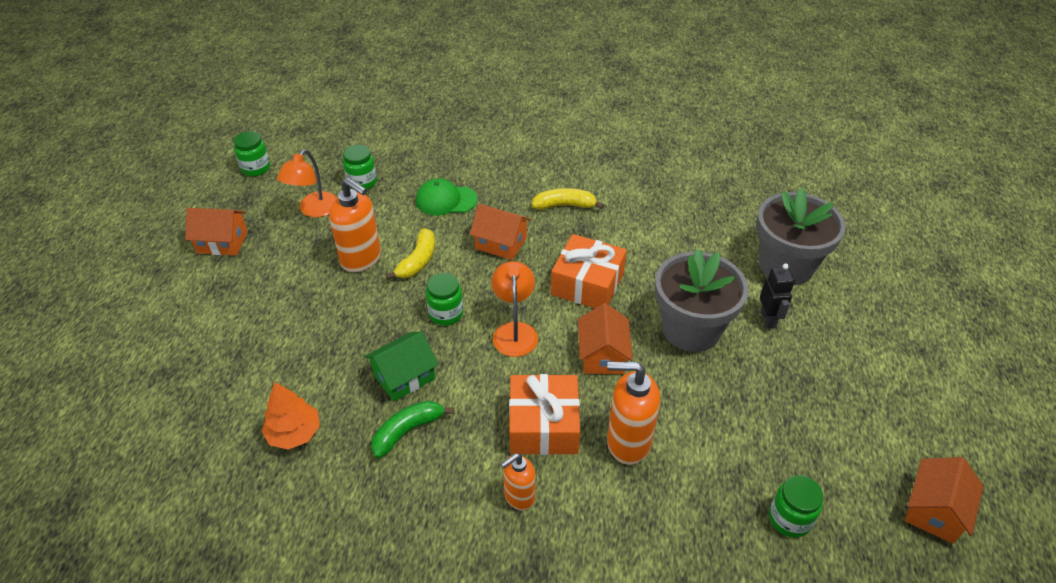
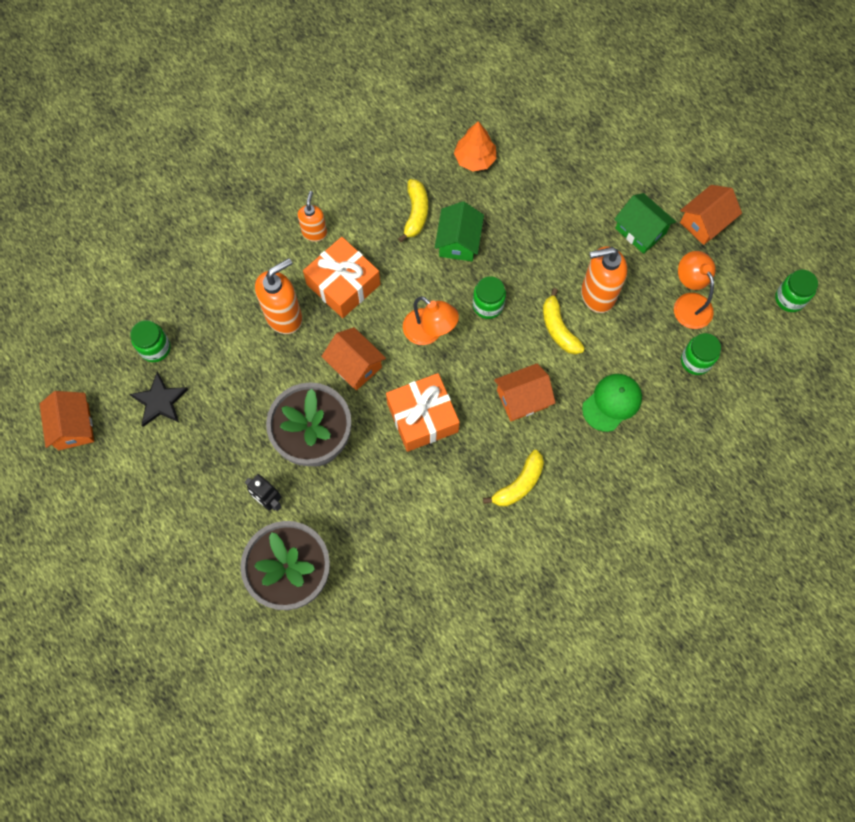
camera: 135 degrees right, 25 degrees up
green banana [371,400,454,458] -> yellow banana [398,179,428,242]
none -> black star [129,372,188,427]
none -> green house [614,193,676,254]

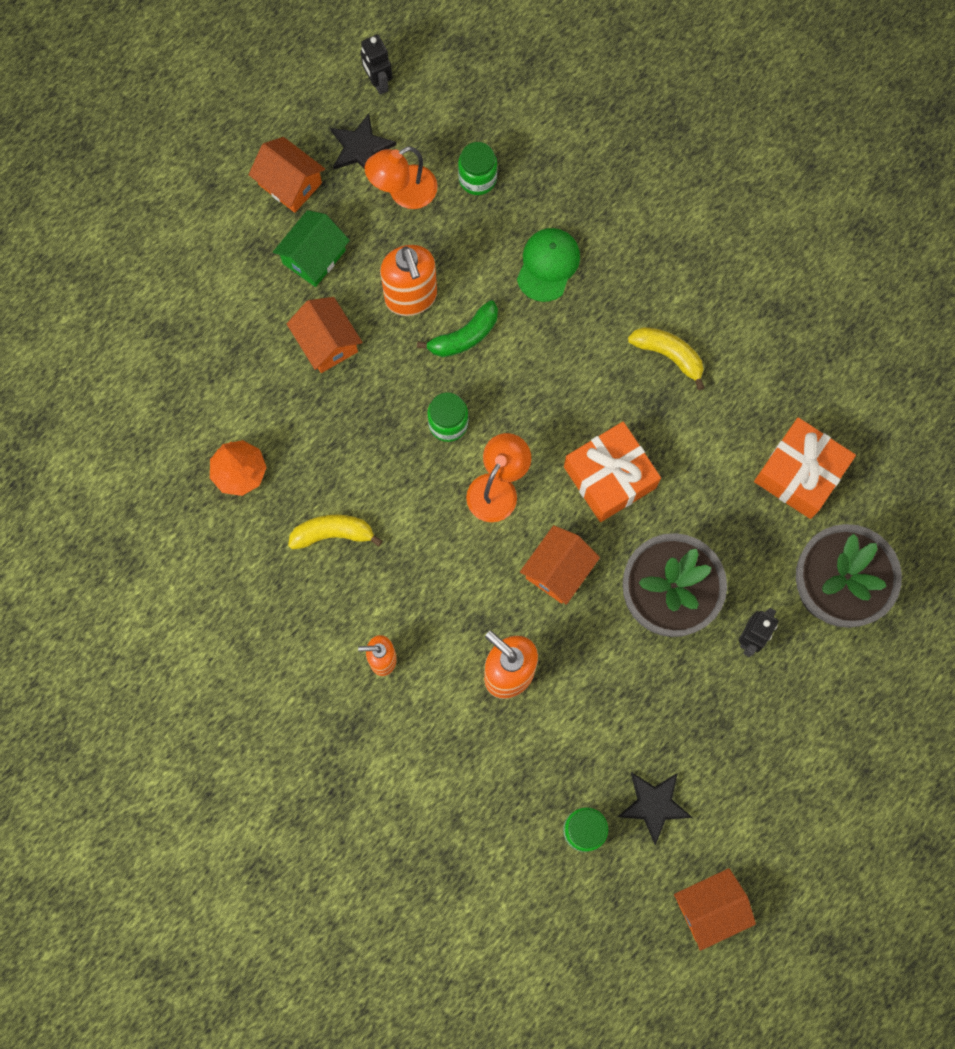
camera: 100 degrees left, 5 degrees up
orange gift [303,237,380,318] -> orange gift moved to [754,417,856,519]
green house [435,201,484,261] -> none
orange house [494,363,556,421] -> orange house moved to [287,297,362,373]
yellow banana [543,288,585,354] -> green banana [417,300,498,357]
green cap [582,374,642,432] -> green cap turned 75 degrees clockwise [517,228,580,302]
green jar [775,270,818,312] -> black robot [361,34,392,95]
none -> black star [330,114,396,169]

